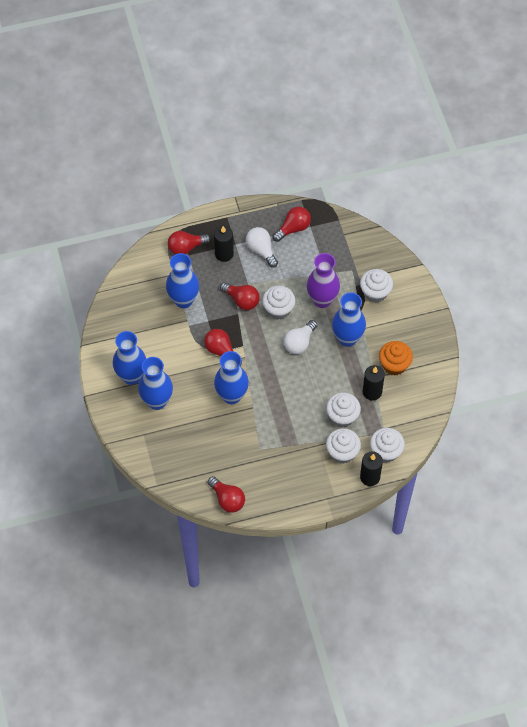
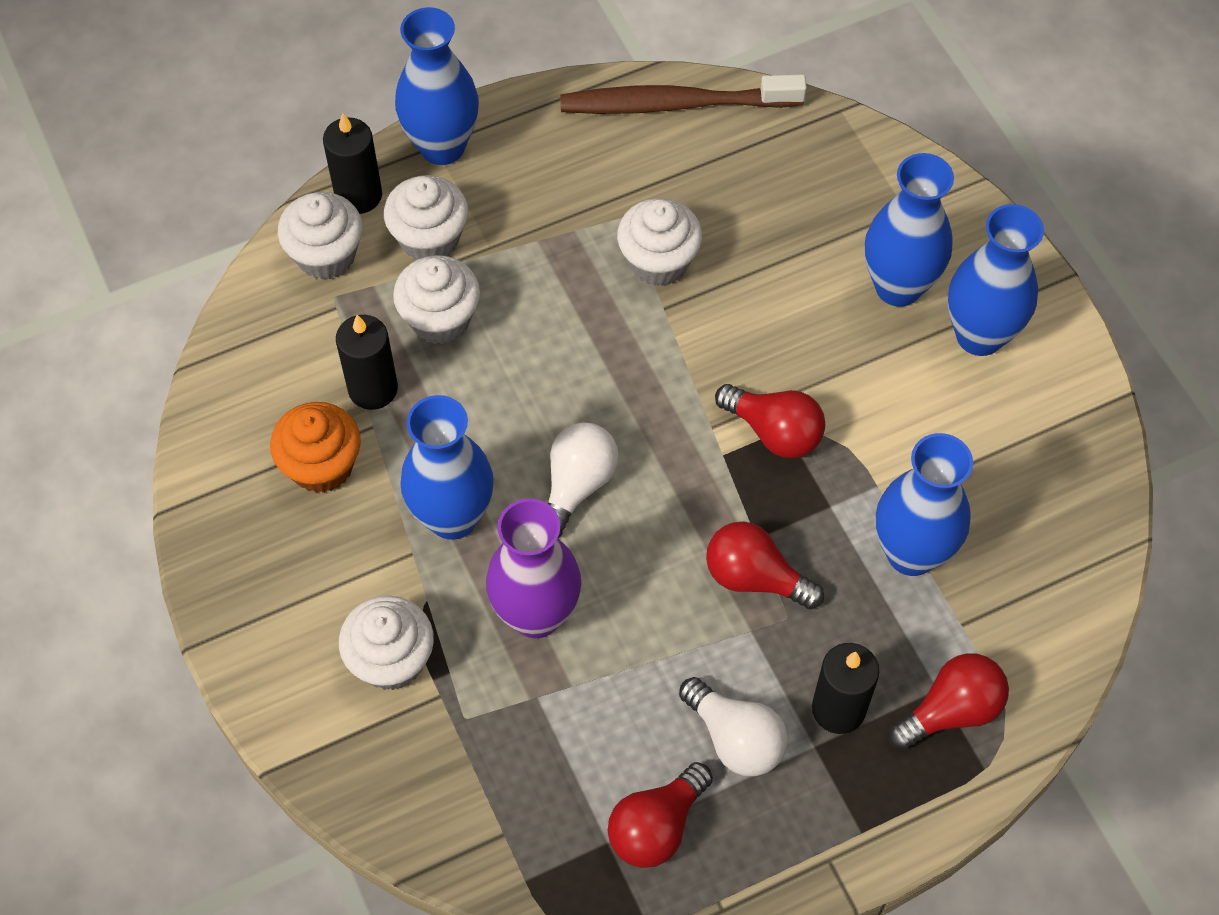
camera: 170 degrees right, 0 degrees up
red light bulb [208,476,245,513] -> brown toothbrush [560,74,807,114]
blue vase [214,351,249,404] -> blue vase moved to [395,7,479,165]
white cupcake [262,286,296,320] -> white cupcake moved to [617,198,702,286]

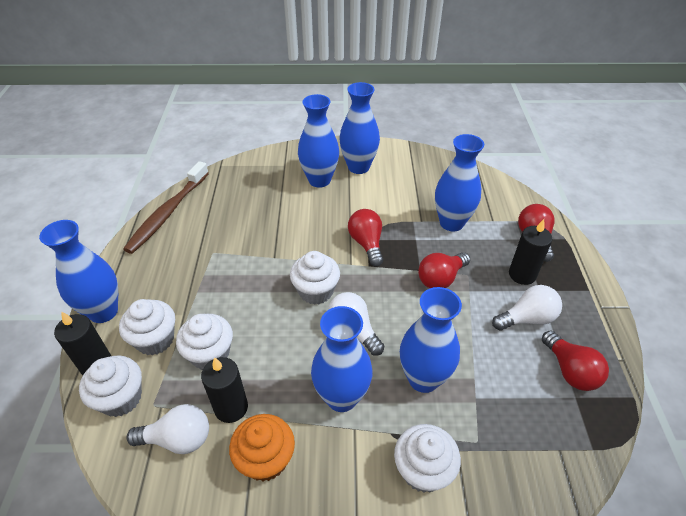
camera: 65 degrees left, 15 degrees down
purple vase [486,498,581,638] -> blue vase [400,287,462,393]
white cupcake [617,198,702,286] -> white cupcake moved to [290,251,340,305]
red light bulb [715,384,825,458] -> red light bulb turned 75 degrees counterclockwise [348,209,383,267]
none -> white light bulb [126,404,209,454]

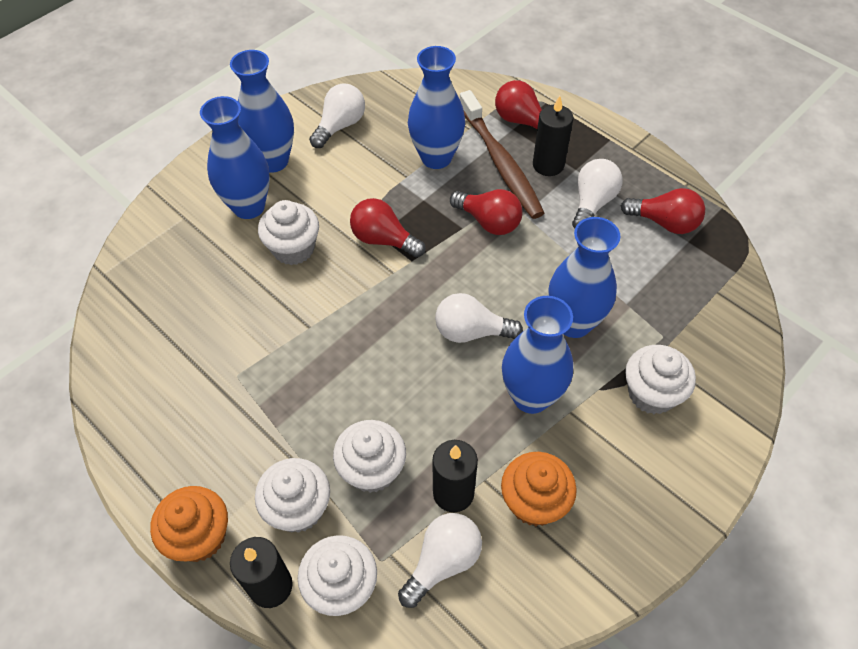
camera: 45 degrees left, 10 degrees up
blue vase [39,220,118,323] -> orange cupcake [150,486,228,562]
brown toothbrush [123,161,209,254] -> brown toothbrush moved to [460,90,544,219]
white cupcake [290,251,340,305] -> white cupcake moved to [258,200,319,265]
red light bulb [418,252,470,288] -> red light bulb turned 60 degrees counterclockwise [450,189,523,235]
none -> white light bulb [309,83,365,148]

